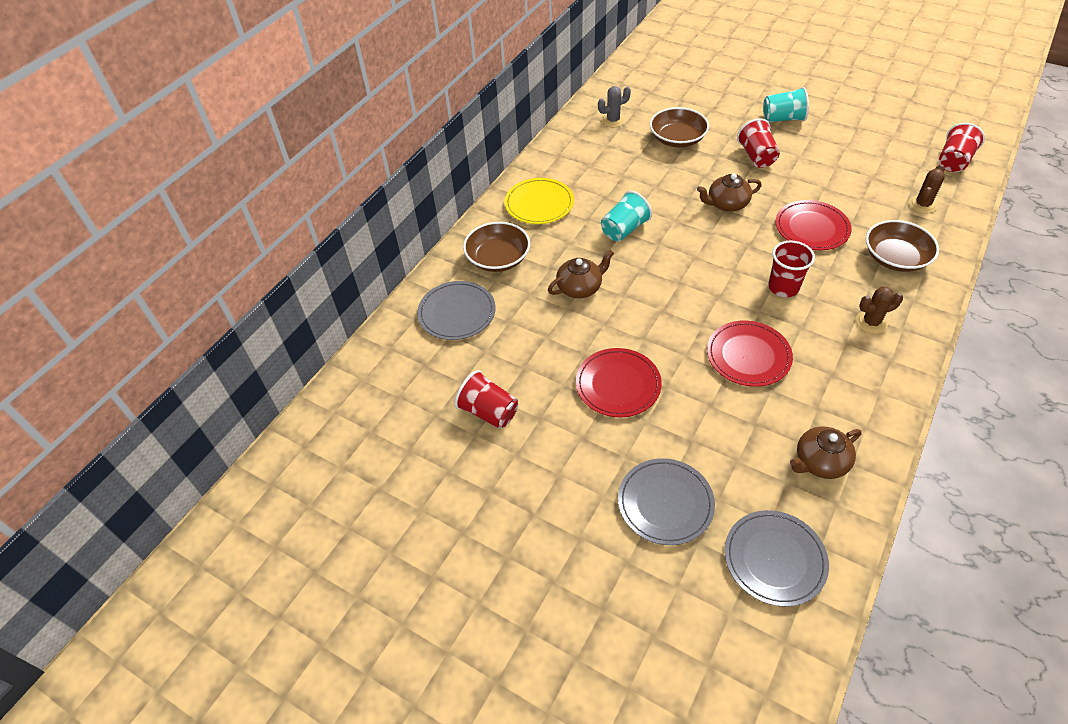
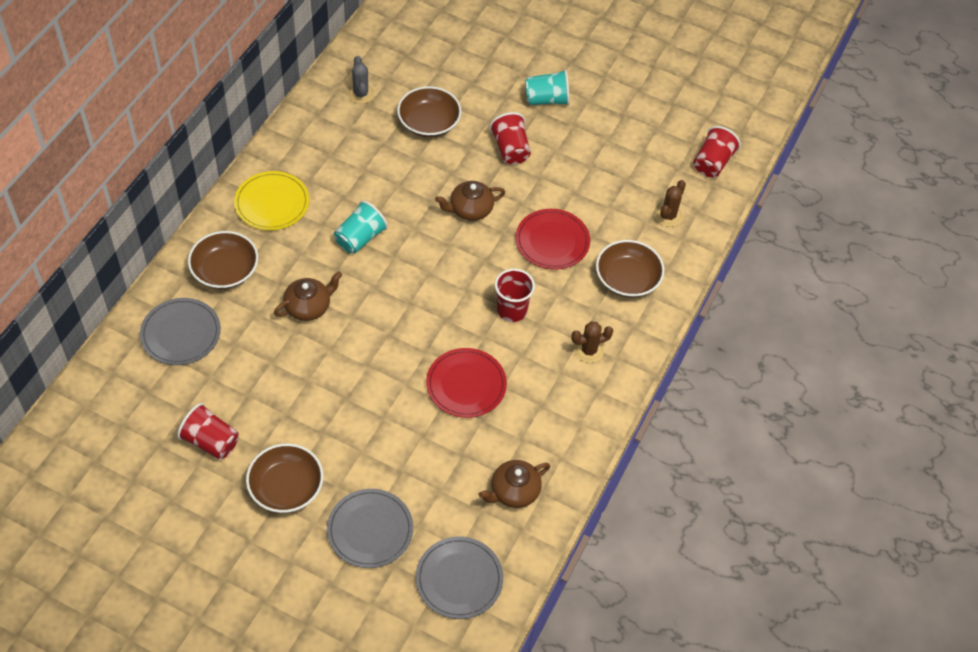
camera: 10 degrees left, 5 degrees up
red plate [576,348,662,417] -> none
grey cactus [598,86,631,127] -> grey cactus turned 75 degrees counterclockwise [348,56,374,104]
none -> brown bowl [246,443,323,513]

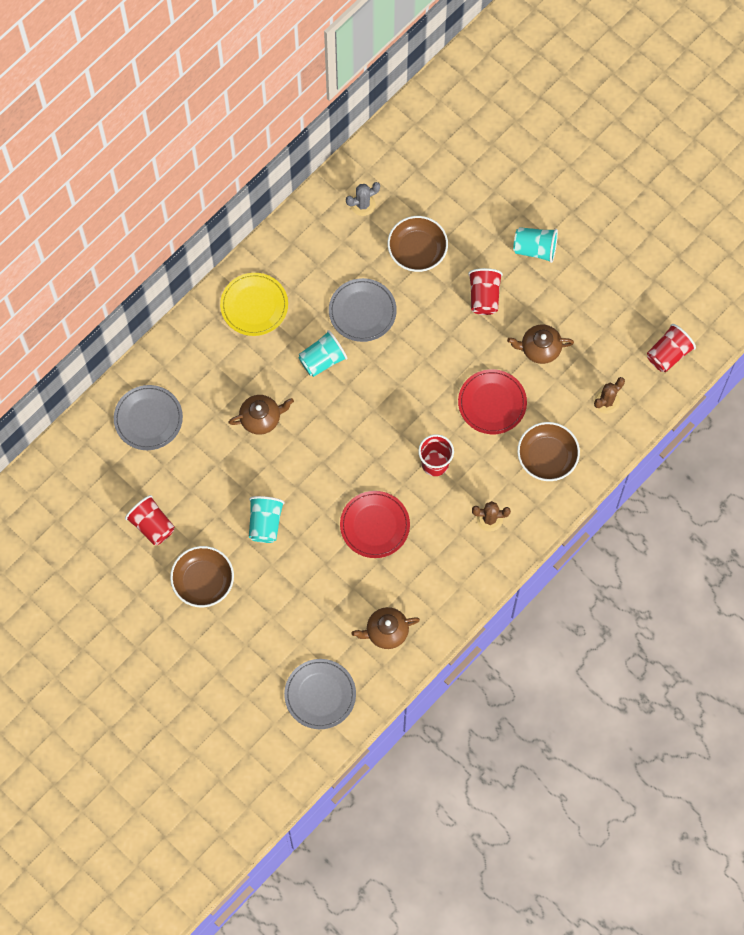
camera: 20 degrees right, 15 degrees up
brown bowl [188,231,258,289] -> none
grey plate [327,489,413,568] -> grey plate moved to [329,278,397,342]
grey cactus [348,56,374,104] -> grey cactus turned 60 degrees clockwise [346,182,380,216]
brown teapot [435,181,505,221] -> brown teapot moved to [507,324,574,364]
none -> turquoise cup [249,496,285,543]

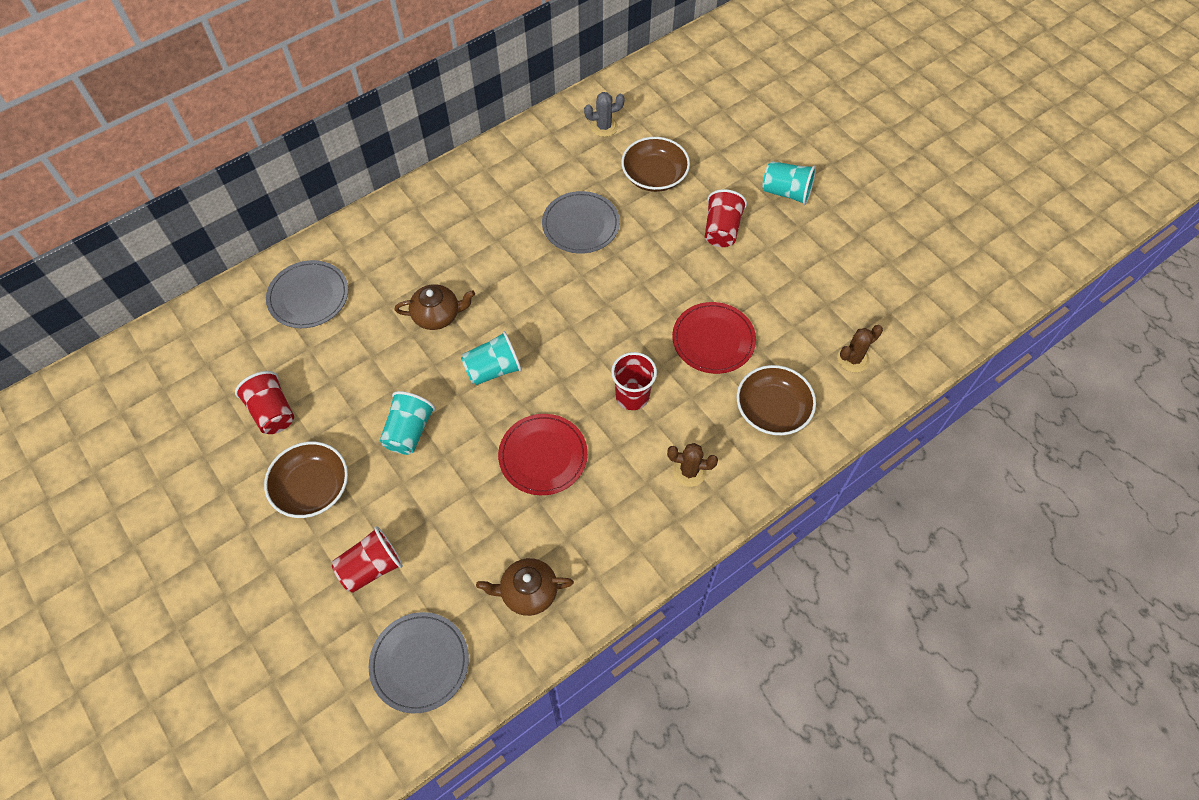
camera: 10 degrees right, 10 degrees down
yellow plate [220,273,288,336] -> none
turquoise cup [298,330,347,377] -> turquoise cup moved to [461,331,522,385]
brown teapot [507,324,574,364] -> none
red cup [647,324,696,372] -> red cup moved to [332,526,403,593]

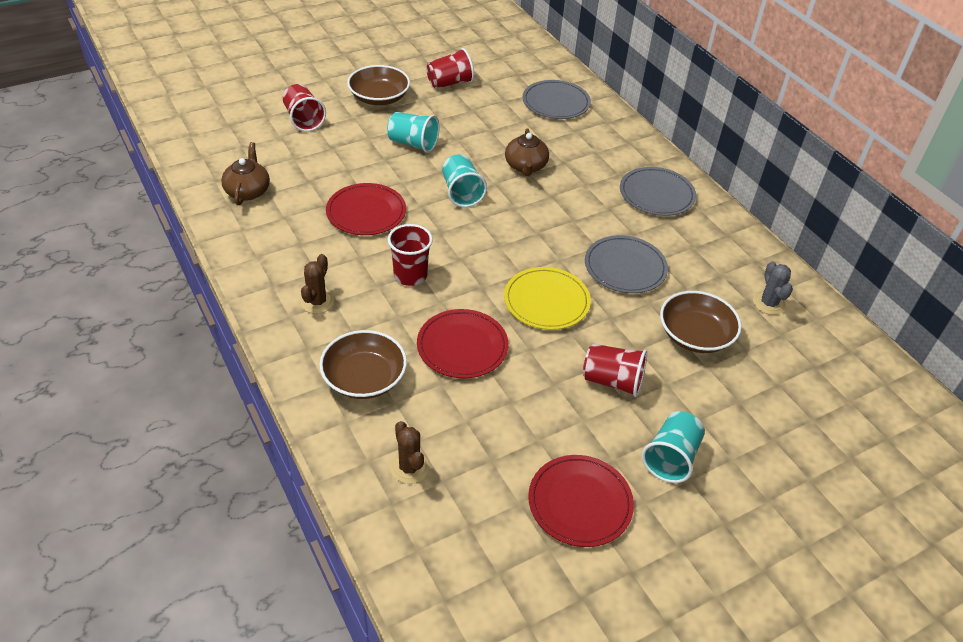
camera: 95 degrees right, 15 degrees down
grey plate [369,612,469,713] -> grey plate moved to [620,167,696,216]
none -> yellow plate [504,267,591,330]
none -> red plate [528,455,634,547]

